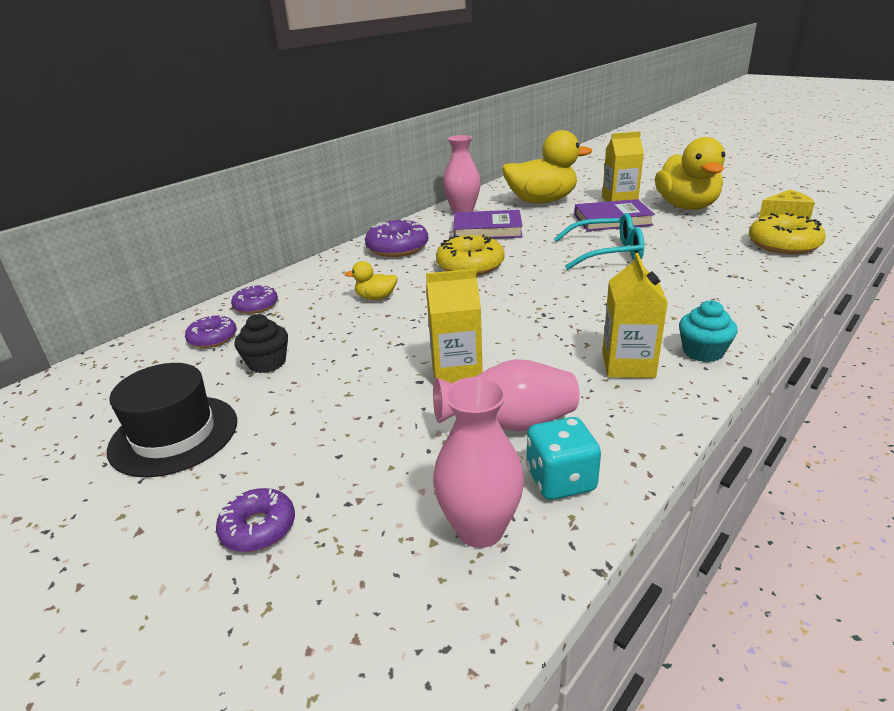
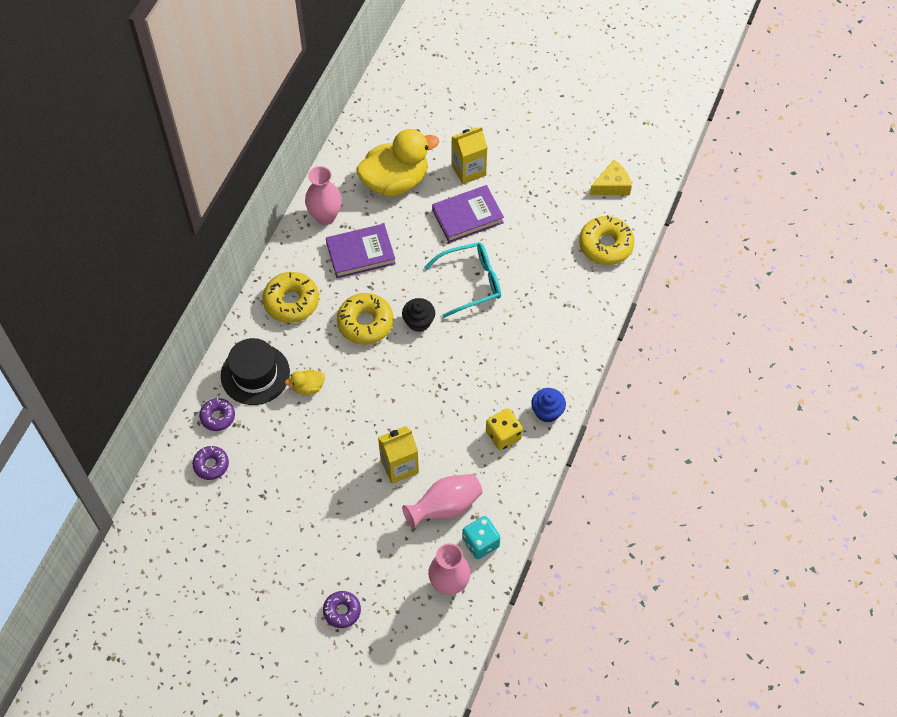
camera: 20 degrees left, 30 degrees up
black hat [107,363,237,477] -> black hat moved to [221,338,290,405]
black cupcake [234,314,288,373] -> black cupcake moved to [402,298,435,332]
purple donut [365,218,428,257] -> yellow donut [263,272,319,323]
yellow carton [602,253,668,378] -> yellow dice [486,408,523,450]
yellow duck [655,137,725,210] -> none
turquoise cupcake [679,300,738,362] -> blue cupcake [531,388,566,423]

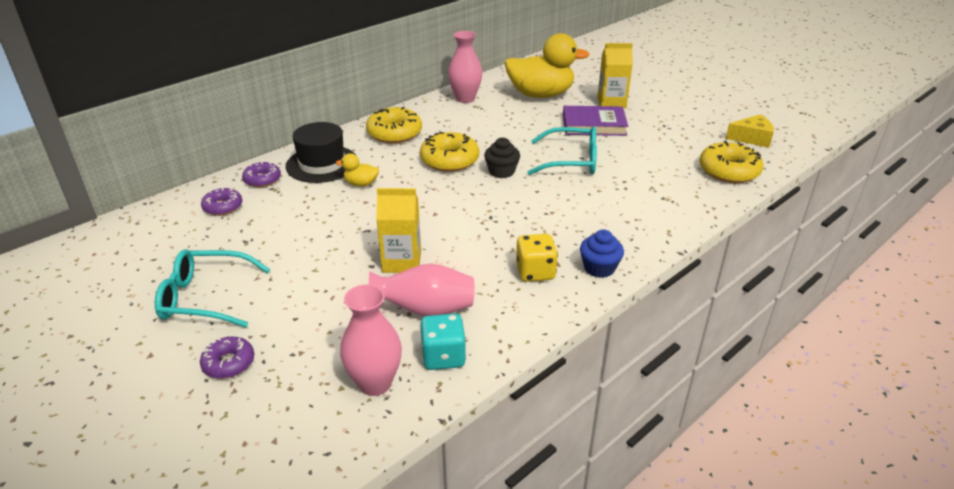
camera: 25 degrees right, 25 degrees down
purple book [326,224,396,278] -> none
none -> turquoise glasses [155,249,270,328]

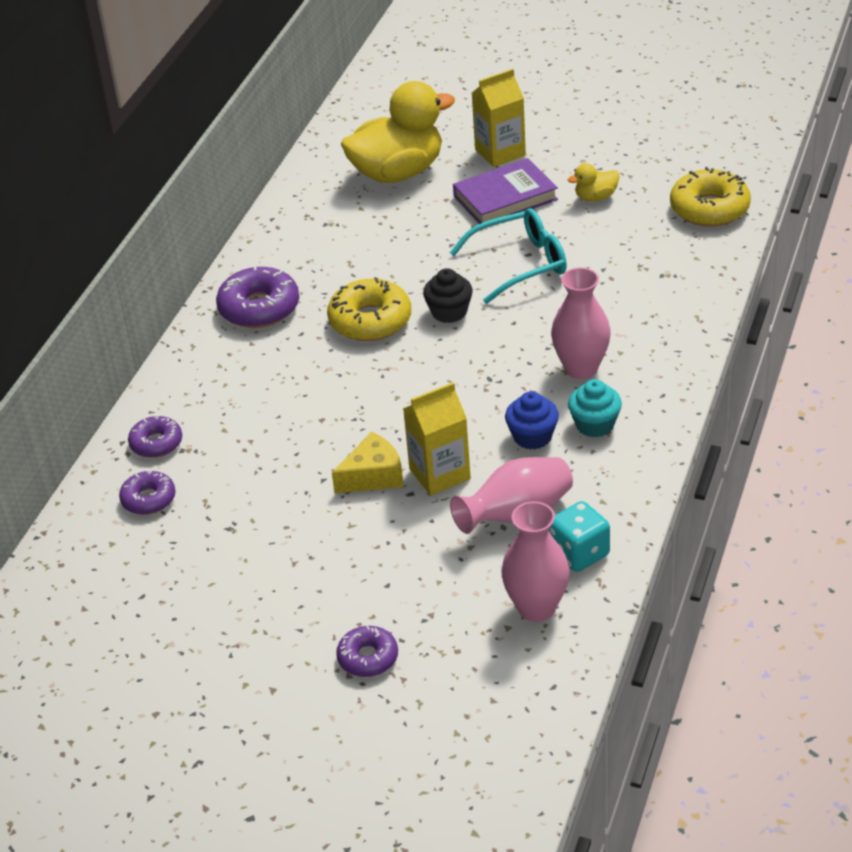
camera: 25 degrees left, 5 degrees up
turquoise glasses [155,249,270,328] -> none
black hat [286,122,356,183] -> none
yellow duck [336,153,379,187] -> yellow duck moved to [568,163,619,201]
yellow donut [366,107,422,143] -> purple donut [216,266,299,328]
pink vase [448,31,482,103] -> pink vase moved to [551,268,611,379]
yellow dice [516,234,558,282] -> turquoise cupcake [568,379,622,438]
blue cupcake [580,229,624,278] -> blue cupcake moved to [505,391,559,450]
yellow cheese [726,114,774,148] -> yellow cheese moved to [332,432,404,493]

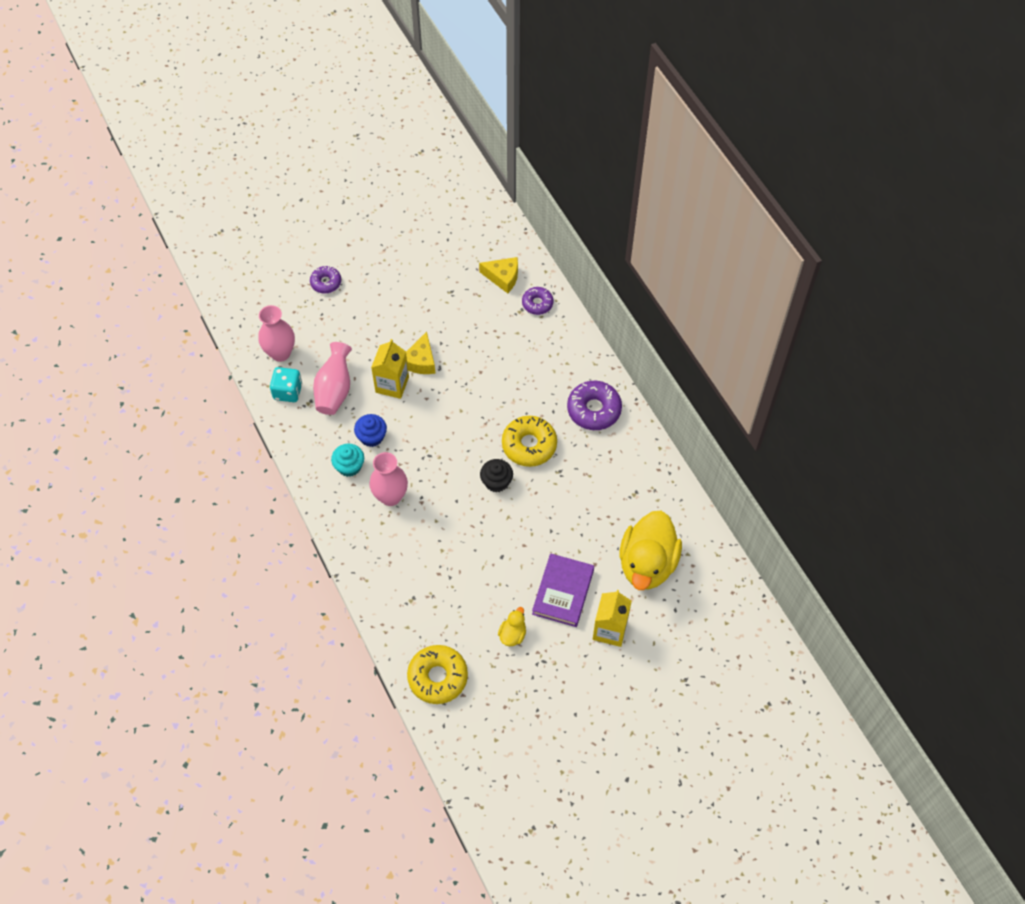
camera: 130 degrees right, 20 degrees up
purple donut [119,469,176,515] -> yellow cheese [479,257,518,293]
turquoise glasses [450,208,567,304] -> none

